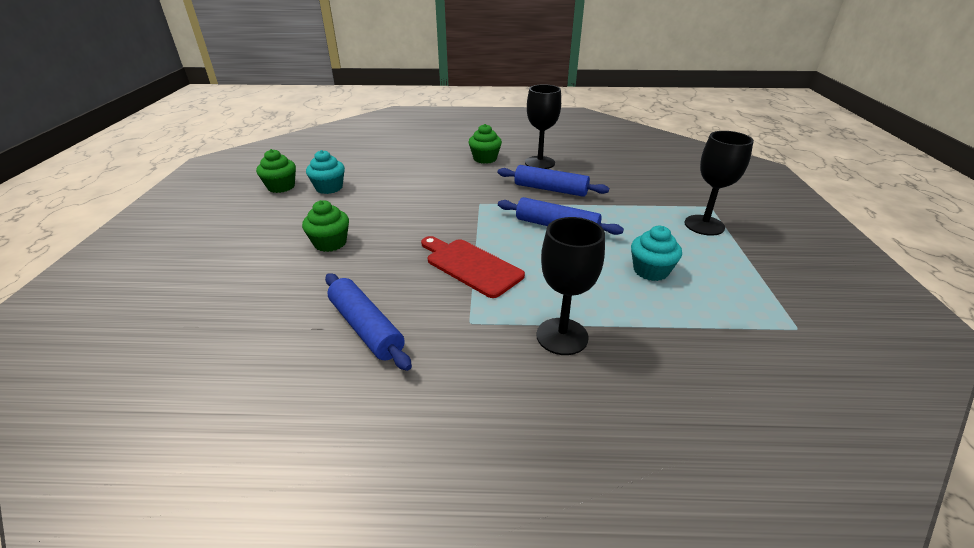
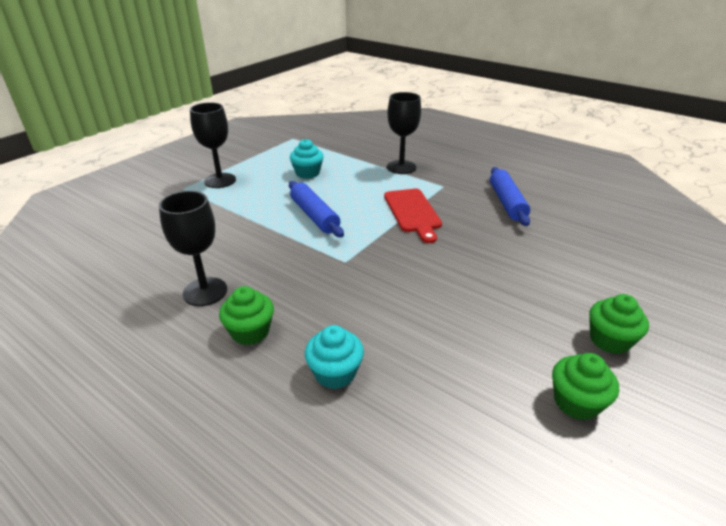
camera: 145 degrees left, 0 degrees up
green cupcake [302,200,349,252] -> green cupcake moved to [589,294,649,354]
turquoise cupcake [306,150,345,194] -> turquoise cupcake moved to [305,325,364,389]
blue rolling pin [498,165,609,197] -> none

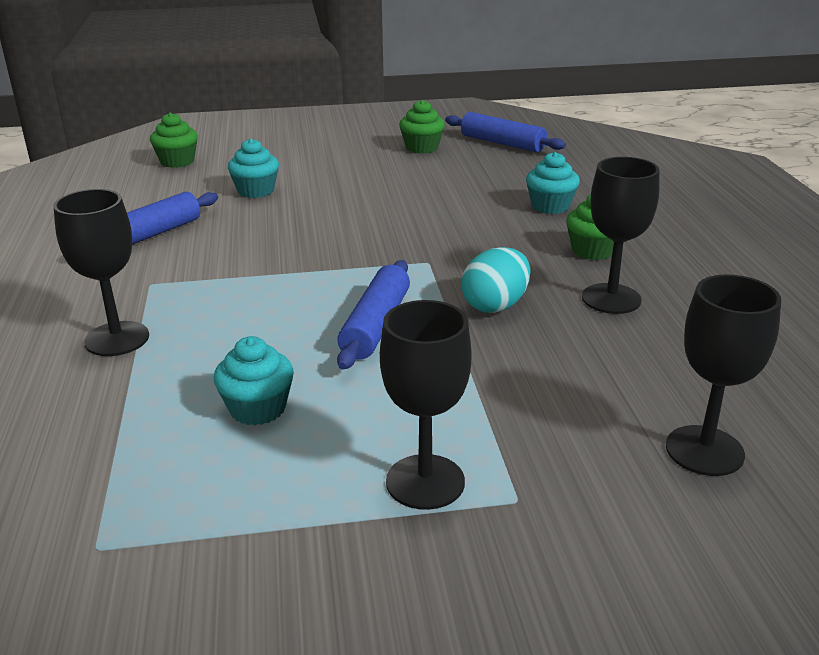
camera: 135 degrees left, 5 degrees down
red cutting board [384,189,442,243] -> none
green cupcake [589,294,649,354] -> green cupcake moved to [150,112,198,168]
none -> turquoise cupcake [228,138,279,198]
none -> blue rolling pin [445,112,566,153]
none -> turquoise egg [461,247,530,313]
none -> black goblet [666,274,781,476]

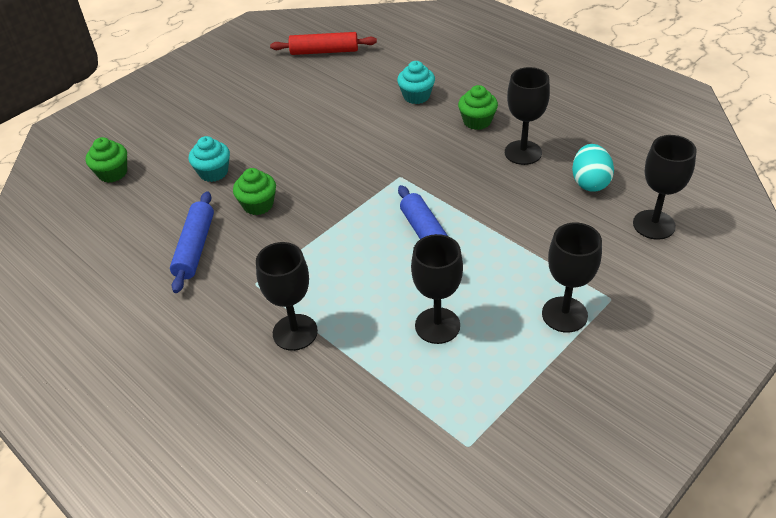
camera: 35 degrees left, 15 degrees up
turquoise cupcake [214,336,294,426] -> black goblet [411,234,463,344]
green cupcake [399,100,445,154] -> green cupcake moved to [233,168,276,215]
blue rolling pin [445,112,566,153] -> red rolling pin [270,32,377,55]
turquoise egg [461,247,530,313] -> turquoise egg moved to [572,144,614,192]

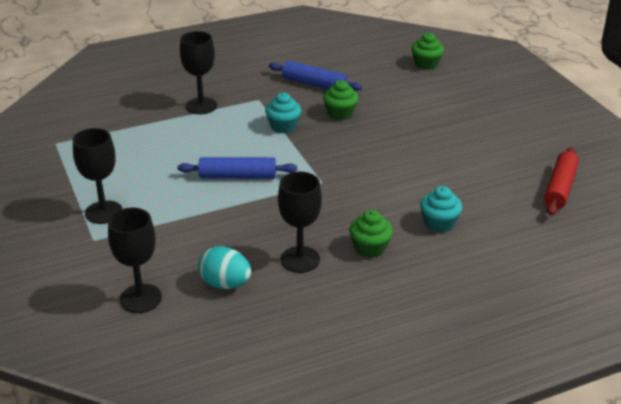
camera: 110 degrees right, 10 degrees down
turquoise cupcake [189,136,230,182] -> turquoise cupcake moved to [265,93,301,134]
black goblet [411,234,463,344] -> none

